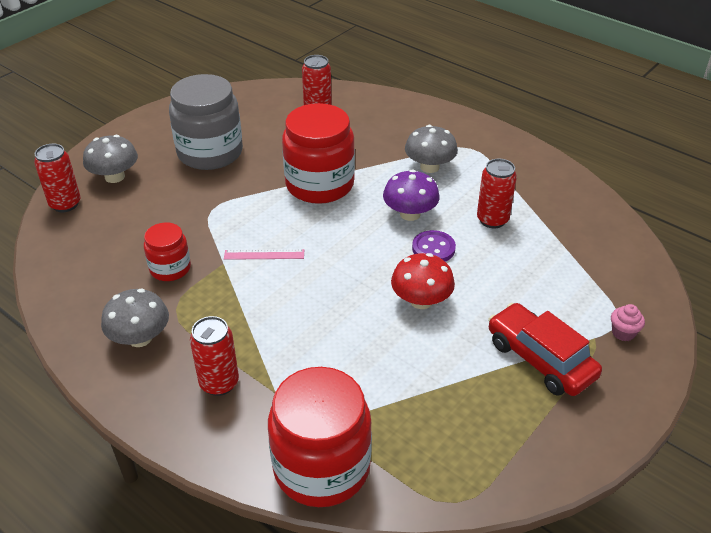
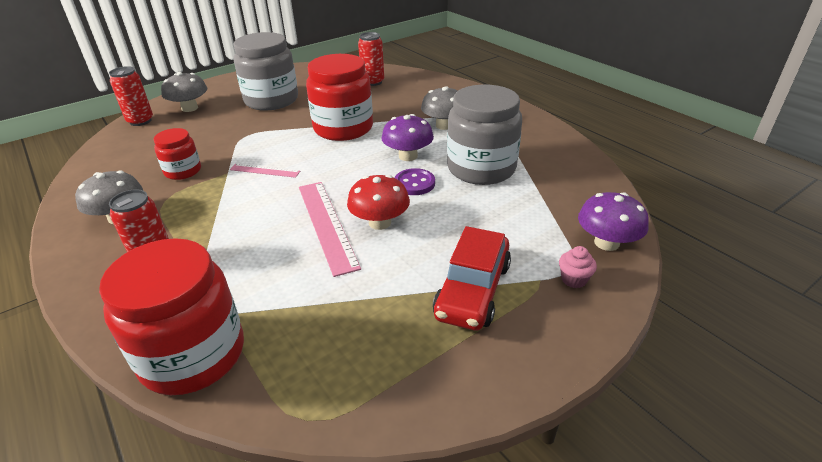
camera: 15 degrees right, 5 degrees down
red can [477,159,517,228] -> grey jar [447,85,522,185]
red car [488,303,602,396] -> red car turned 135 degrees counterclockwise [433,226,511,330]
none -> pink ruler [299,182,361,277]
none -> purple mushroom [578,192,649,251]

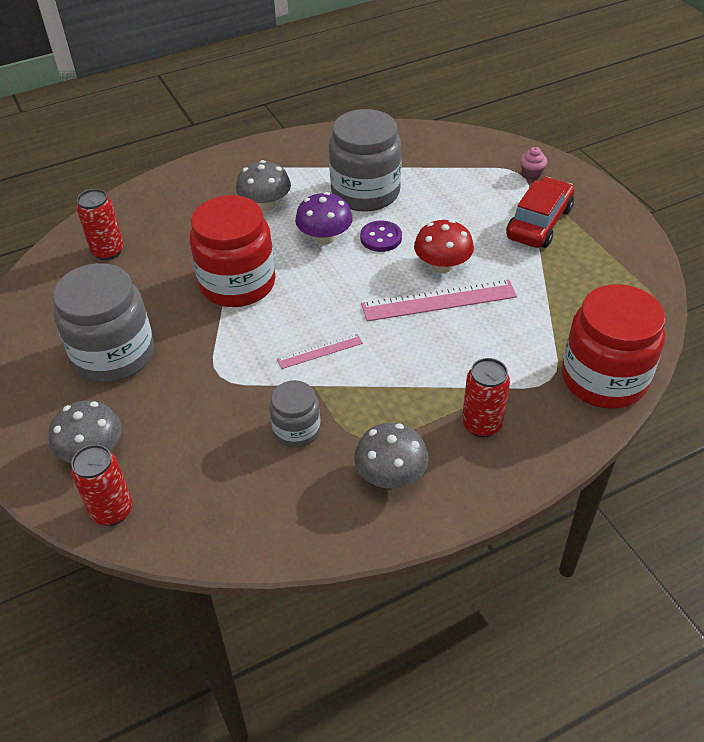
camera: 80 degrees left, 10 degrees up
red jar [153,128,201,180] -> grey jar [269,380,321,448]
pink ruler [230,164,300,178] -> pink ruler turned 45 degrees clockwise [277,334,363,369]
red car [433,226,511,330] -> red car turned 90 degrees counterclockwise [506,177,575,248]
purple mushroom [578,192,649,251] -> none

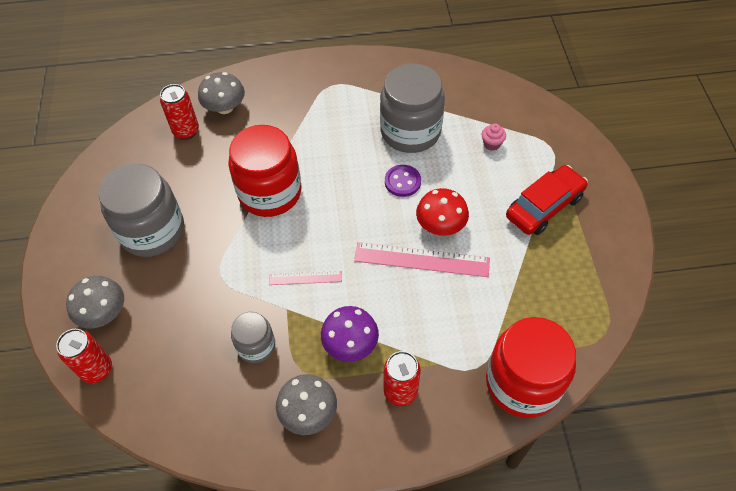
camera: 20 degrees right, 10 degrees up
grey mushroom [236,160,291,211] -> grey mushroom moved to [198,72,245,114]
purple mushroom [295,192,353,245] -> purple mushroom moved to [321,306,379,362]
pink cupcake [520,147,547,180] -> pink cupcake moved to [482,123,506,151]

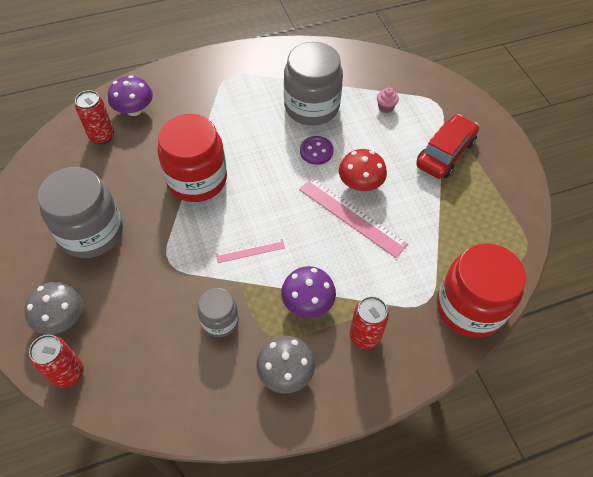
camera: 15 degrees left, 0 degrees up
grey mushroom [198,72,245,114] -> purple mushroom [108,75,153,116]
pink ruler [354,242,490,277] -> pink ruler turned 45 degrees clockwise [299,178,408,258]

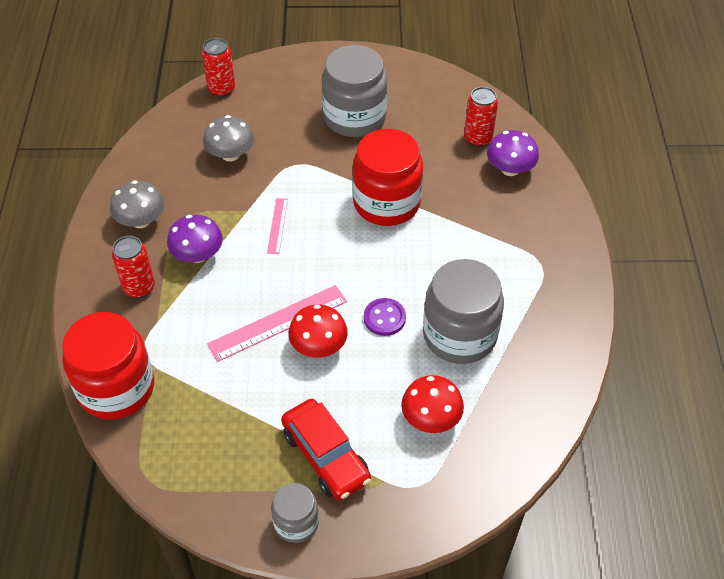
camera: 110 degrees right, 5 degrees down
grey mushroom [24,281,83,335] -> grey mushroom moved to [203,115,254,162]
grey jar [197,288,239,337] -> grey jar moved to [271,483,319,543]
pink cupcake [377,87,399,113] -> red mushroom [401,375,464,433]

